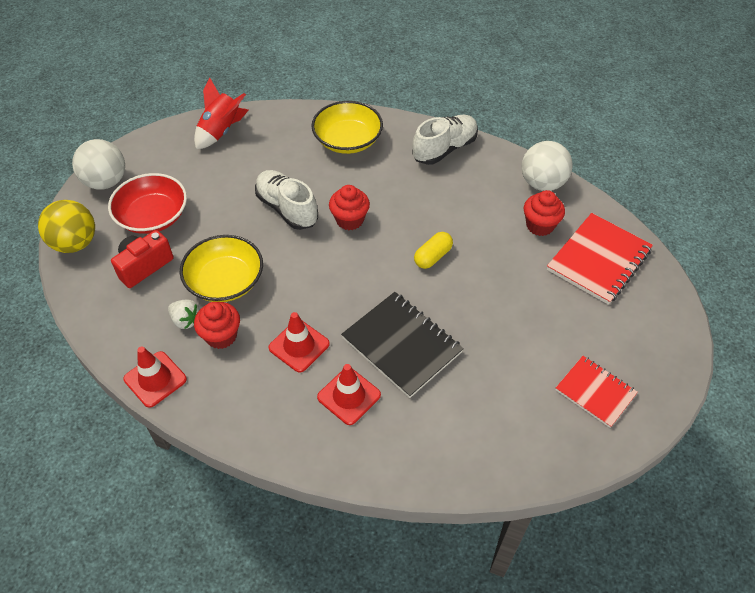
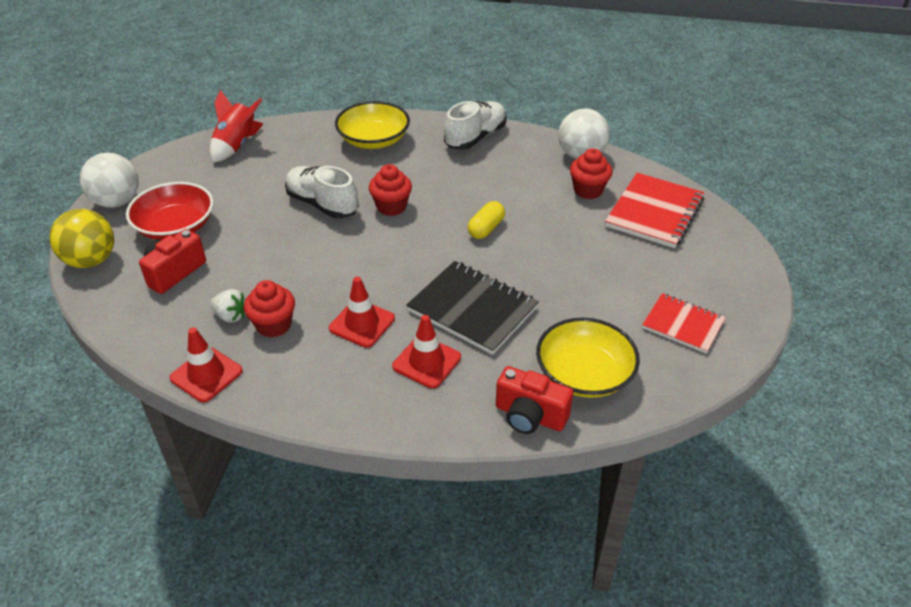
camera: 10 degrees left, 10 degrees down
yellow bowl [180,235,263,302] -> yellow bowl moved to [536,318,640,398]
none -> red camera [496,366,573,434]

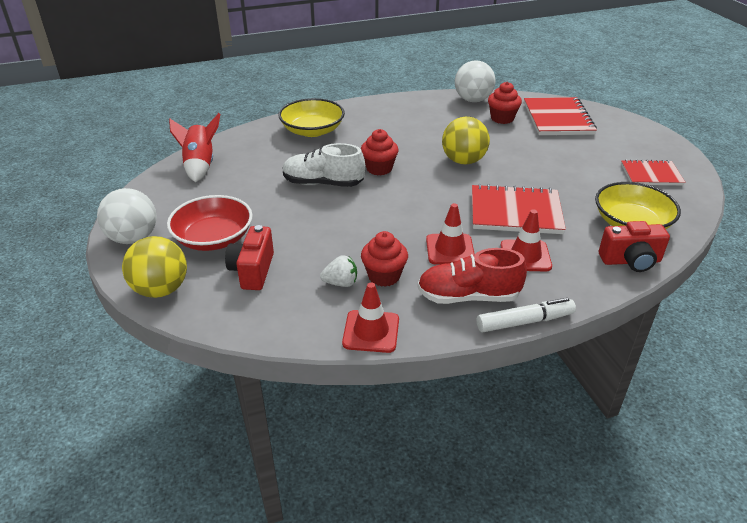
camera: 30 degrees left, 5 degrees down
black notebook [406,261,539,355] -> red notebook [472,184,566,234]
white shoe [444,101,507,150] -> none
yellow capsule [468,201,505,239] -> yellow ball [442,117,490,164]
none -> red shoe [417,248,527,304]
none -> white marker [477,298,576,332]

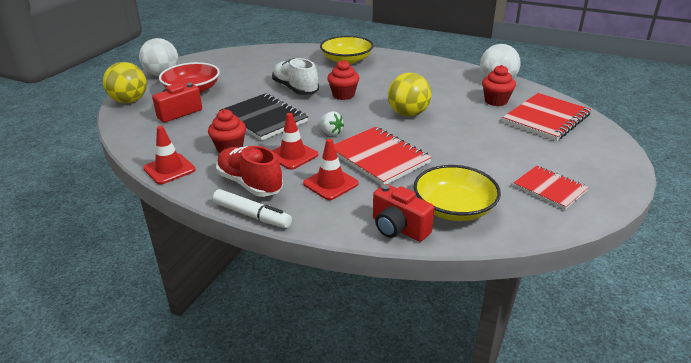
camera: 45 degrees right, 5 degrees down
red rocket [169,113,220,182] -> none
white strawberry [320,255,357,287] -> white strawberry moved to [318,111,344,136]
none -> black notebook [219,93,308,141]

